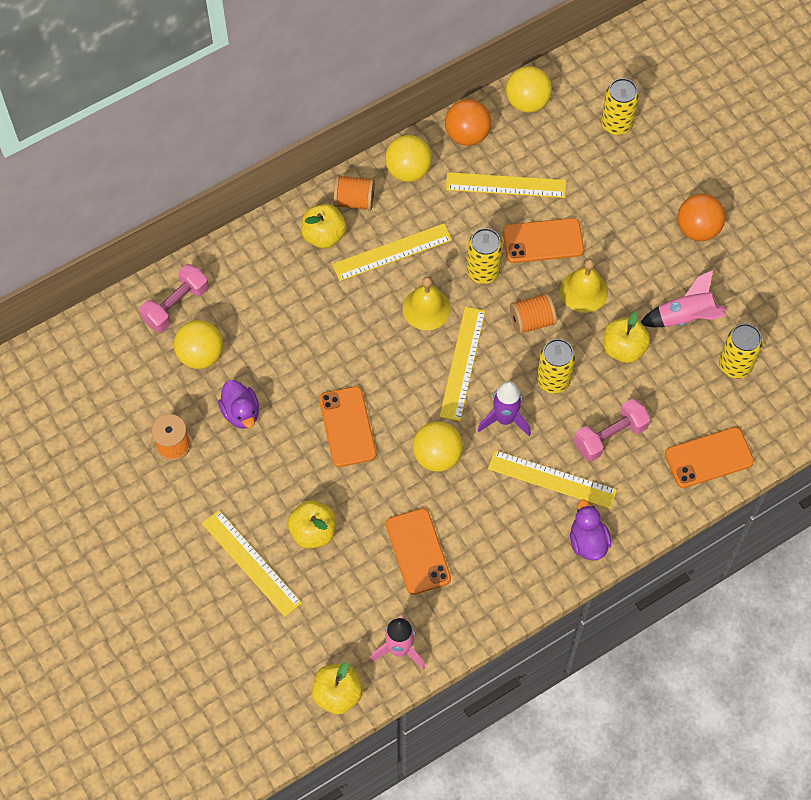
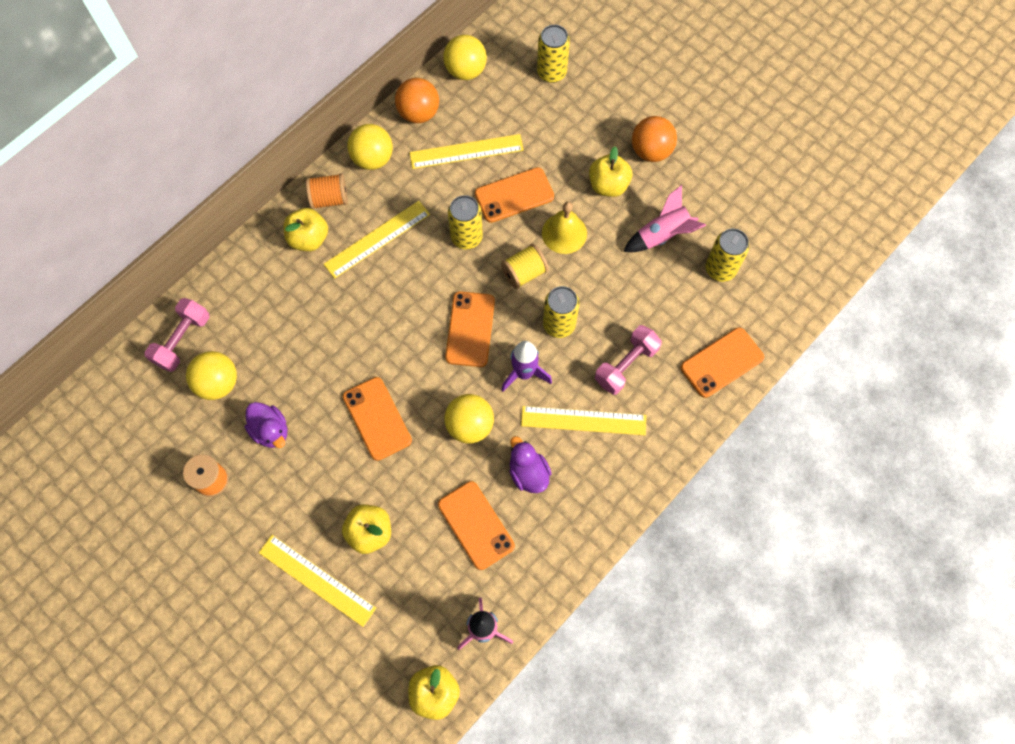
camera: 15 degrees left, 5 degrees up
yellow bell [403,277,451,330] -> none
yellow ruler [440,307,485,421] -> orange phone [445,291,495,367]
orange spool [510,293,557,335] -> yellow spool [501,244,549,289]
purple duck [570,499,611,561] -> purple duck moved to [510,436,552,493]
yellow apple [604,312,650,363] -> yellow apple moved to [589,147,632,197]

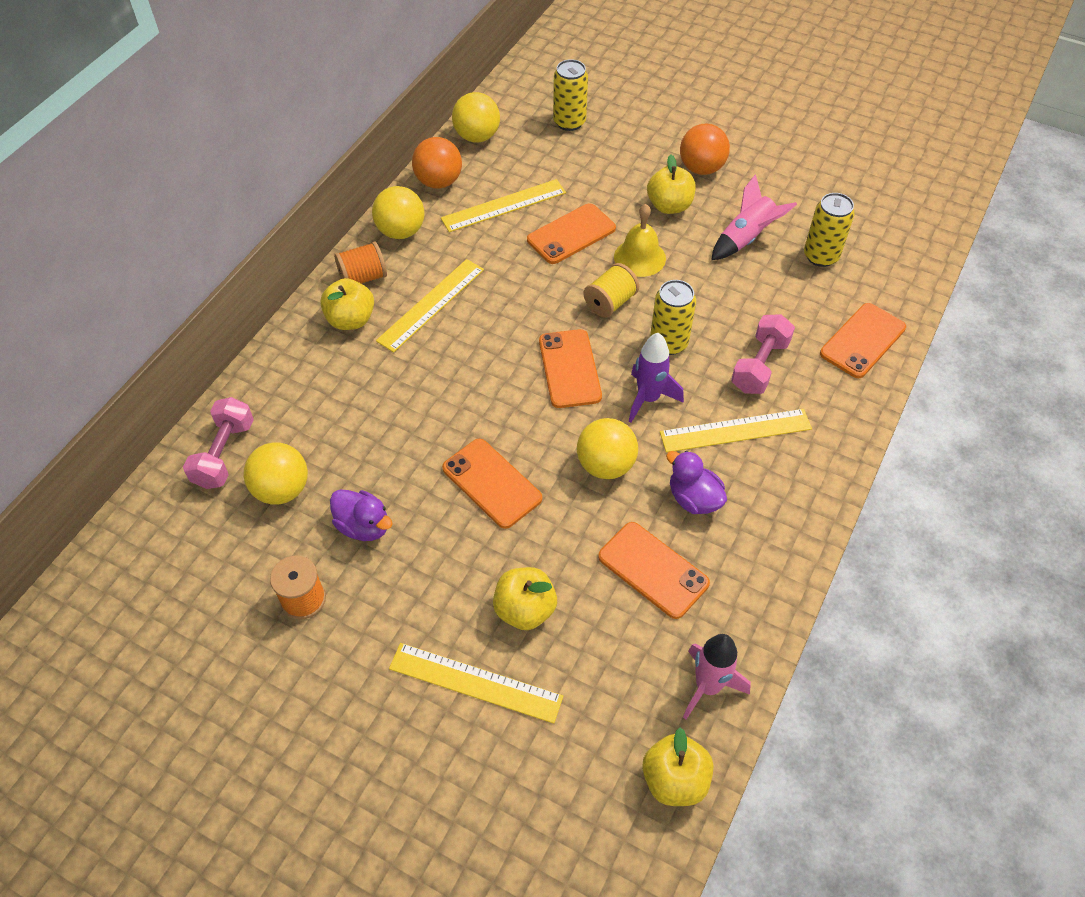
camera: 15 degrees left, 15 degrees down
yellow can [448,195,483,249] -> none

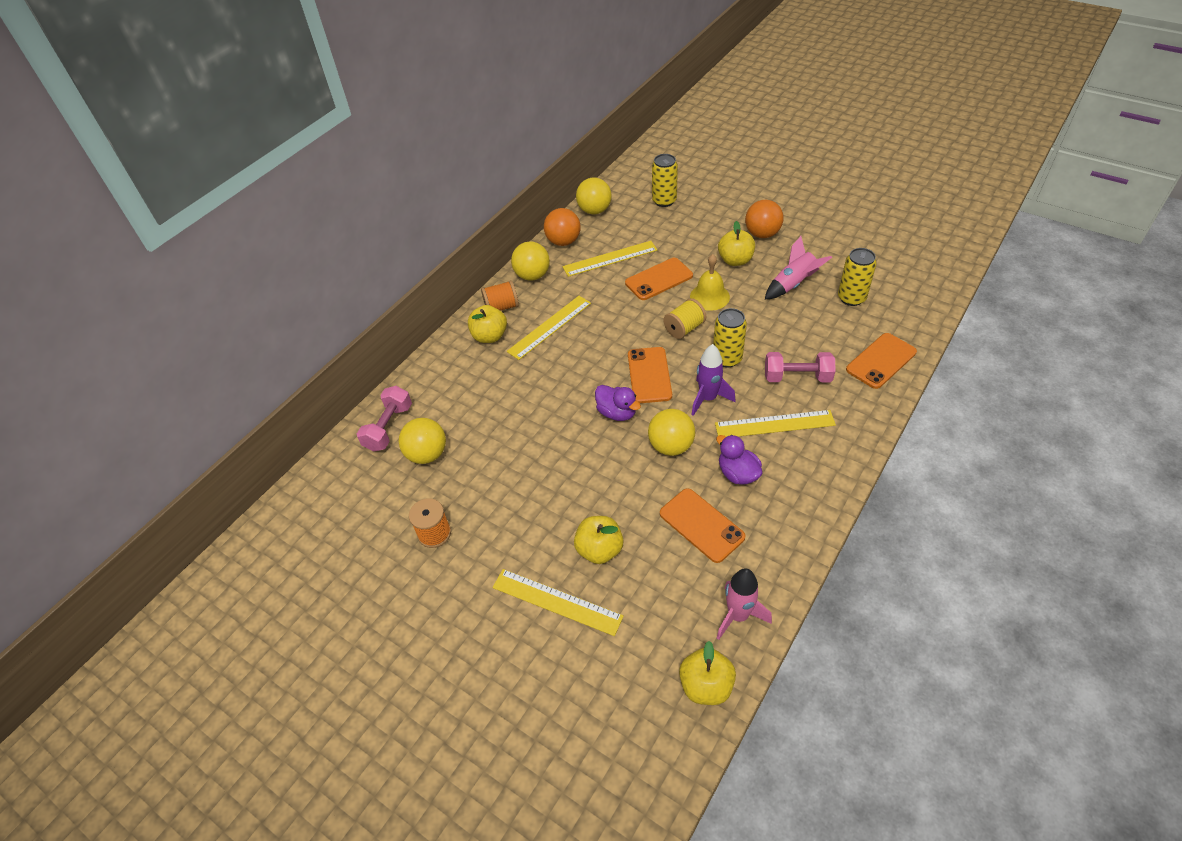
camera: 10 degrees right, 5 degrees down
purple duck [330,489,393,541] -> purple duck moved to [595,385,641,421]
orange phone [442,439,542,529] -> none
pink dumbbell [731,314,795,394] -> pink dumbbell turned 60 degrees clockwise [765,352,836,382]

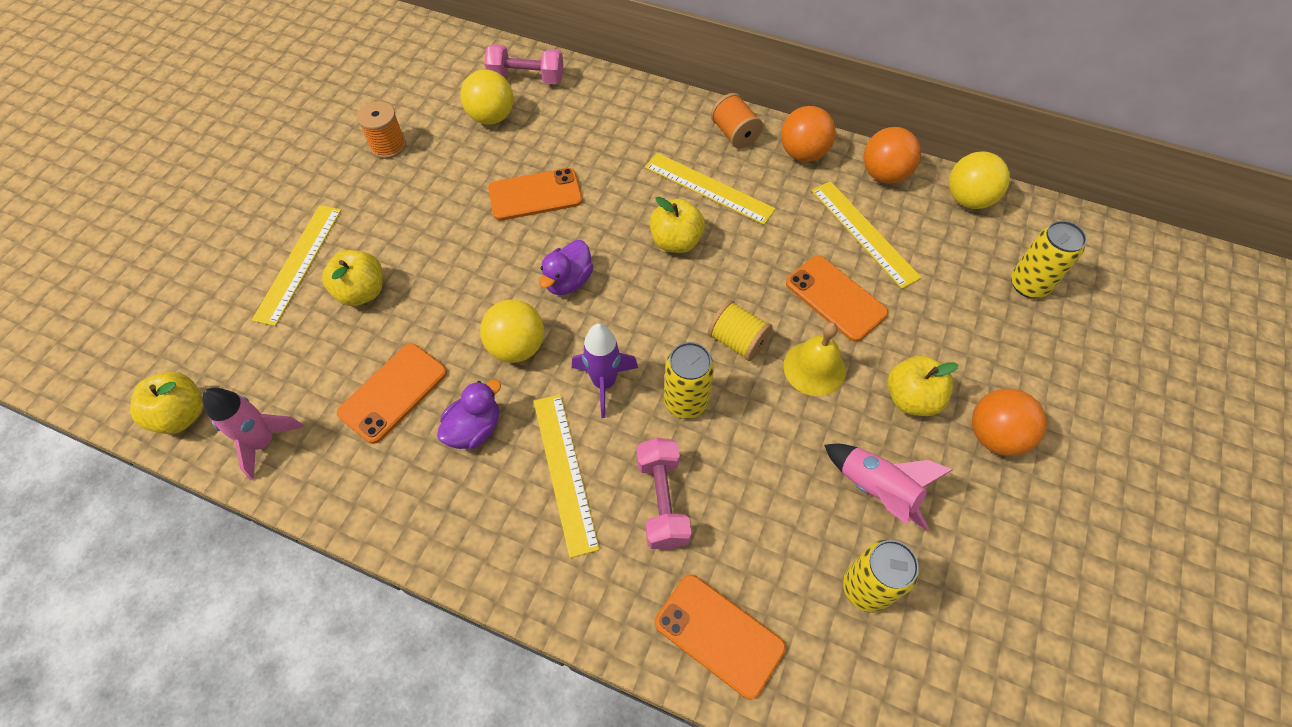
camera: 75 degrees right, 10 degrees up
yellow apple [468,305,507,343] -> yellow apple moved to [650,197,705,253]
yellow ball [511,241,550,281] -> orange ball [781,106,836,162]
orange phone [628,347,672,403] -> orange phone moved to [488,168,583,221]

